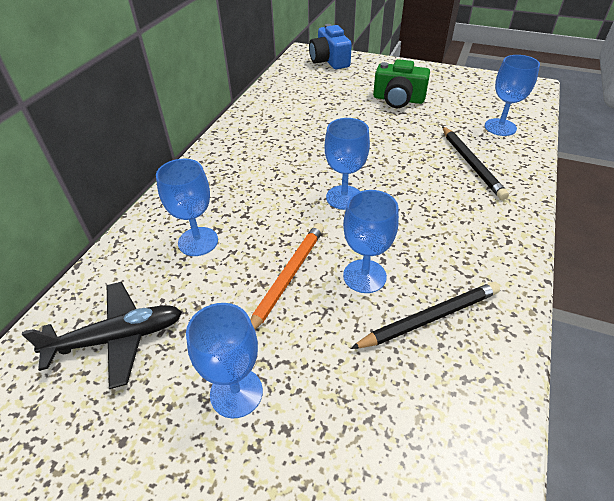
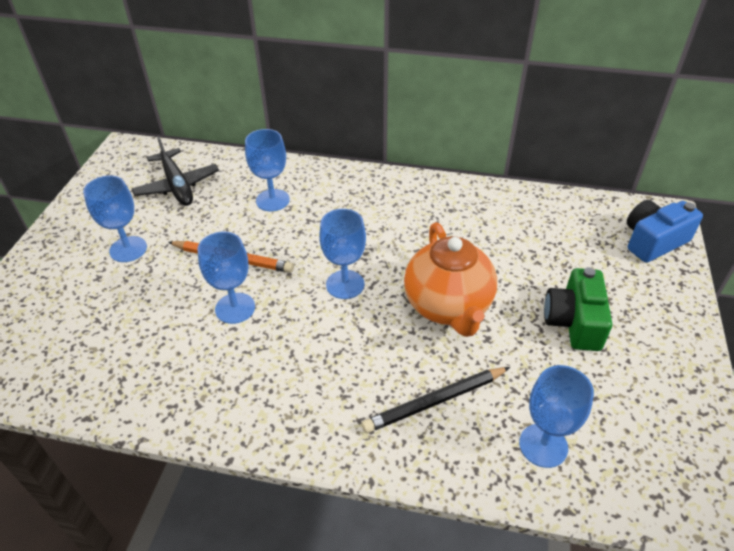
camera: 80 degrees right, 0 degrees up
black pencil [350,282,500,349] -> none
none -> orange teapot [404,222,497,337]

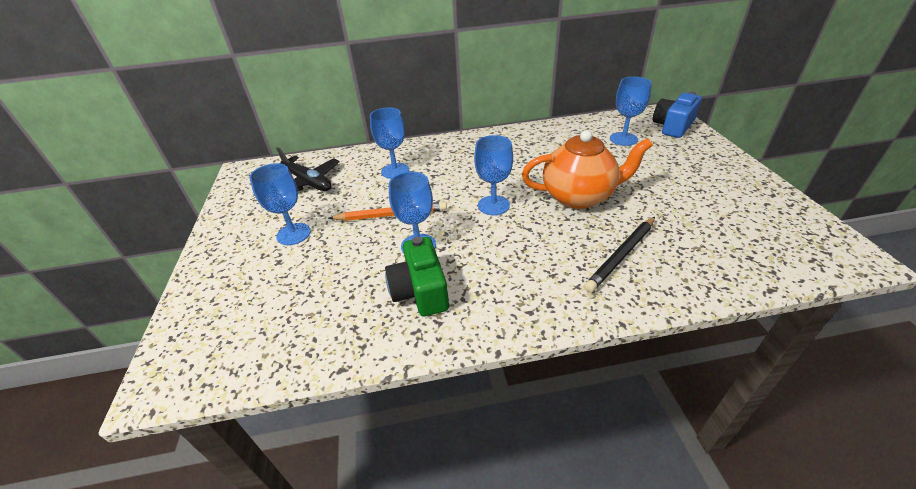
camera: 20 degrees left, 5 degrees down
orange teapot [404,222,497,337] -> orange teapot turned 60 degrees counterclockwise [522,130,653,209]
blue goblet [519,365,594,468] -> blue goblet moved to [610,77,652,146]
green camera [544,267,612,351] -> green camera moved to [385,236,449,316]

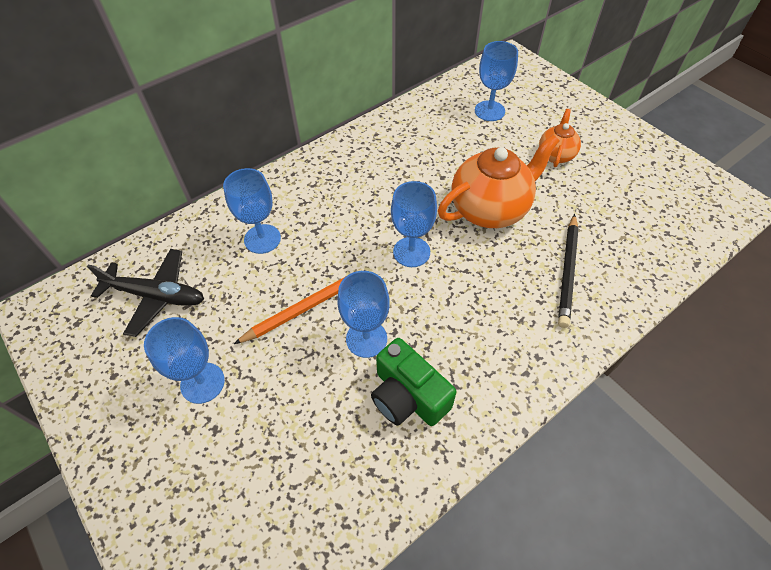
camera: 30 degrees left, 15 degrees up
blue camera [653,92,702,138] -> none
none -> orange teapot [539,109,581,167]

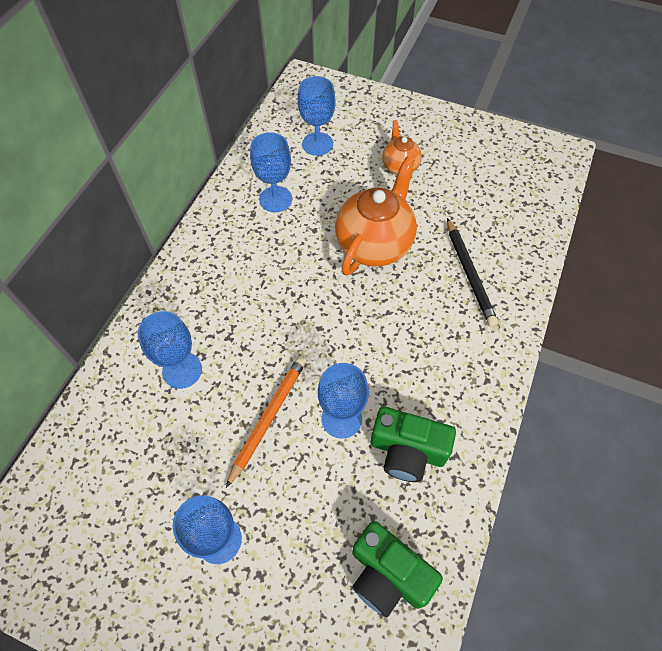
camera: 30 degrees left, 5 degrees up
black plane [87,249,204,337] -> none
blue goblet [391,181,437,267] -> blue goblet moved to [250,132,292,212]
none -> green camera [352,521,443,617]

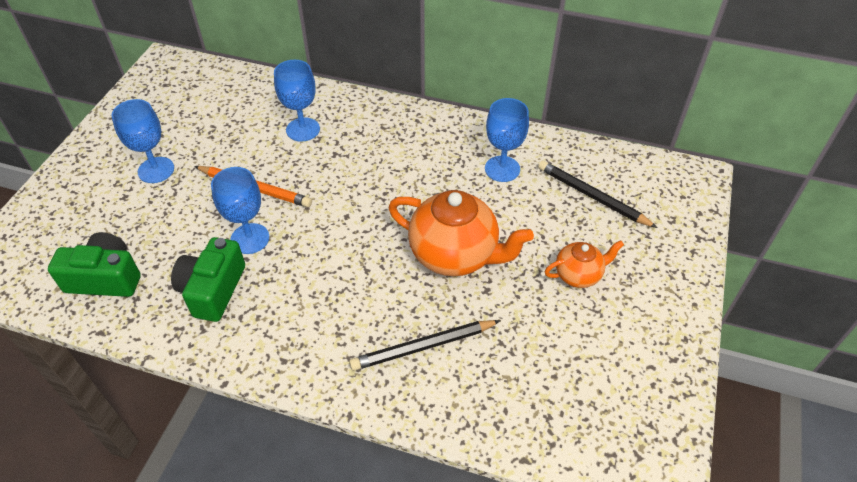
camera: 85 degrees right, 10 degrees down
blue goblet [298,76,336,156] -> black pencil [538,160,658,228]
green camera [352,521,443,617] -> green camera turned 60 degrees clockwise [48,232,141,297]

